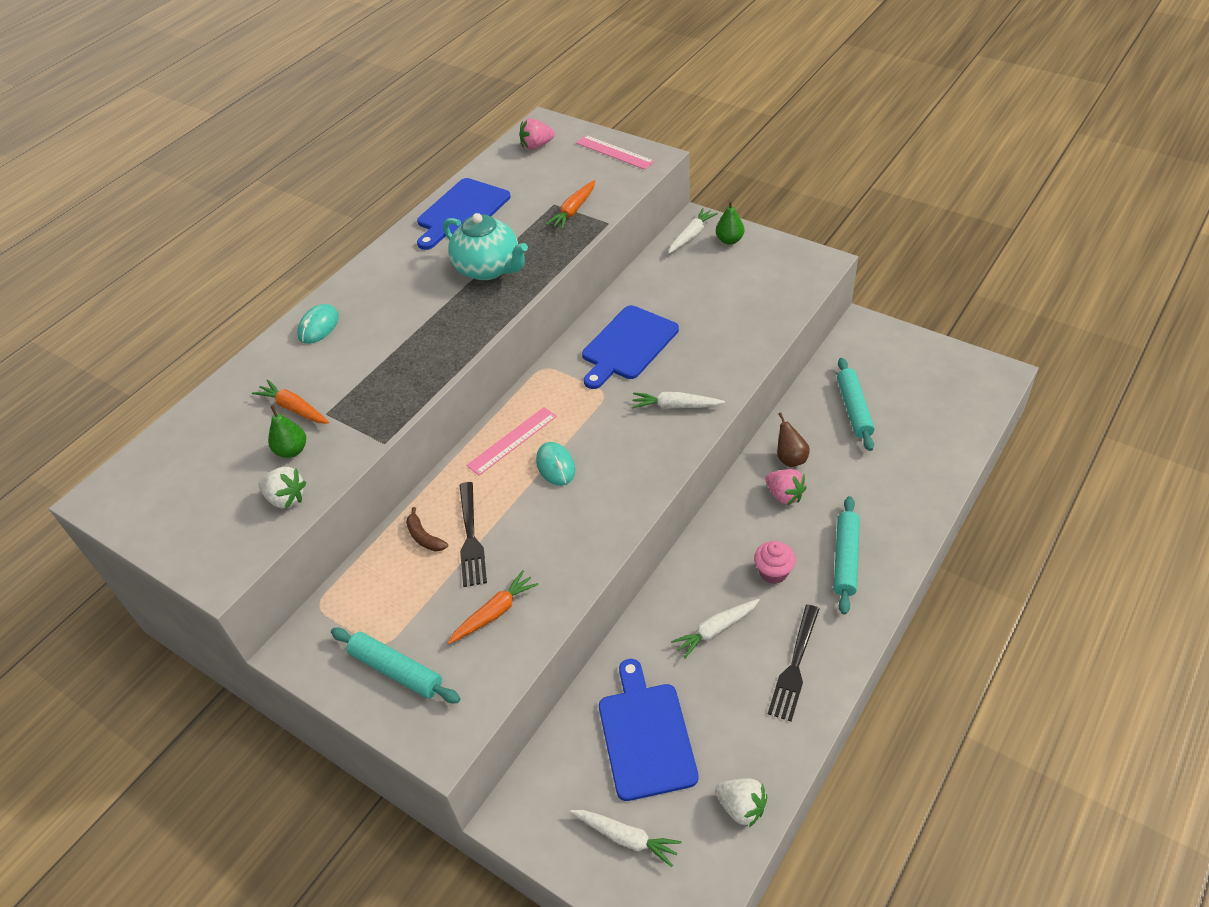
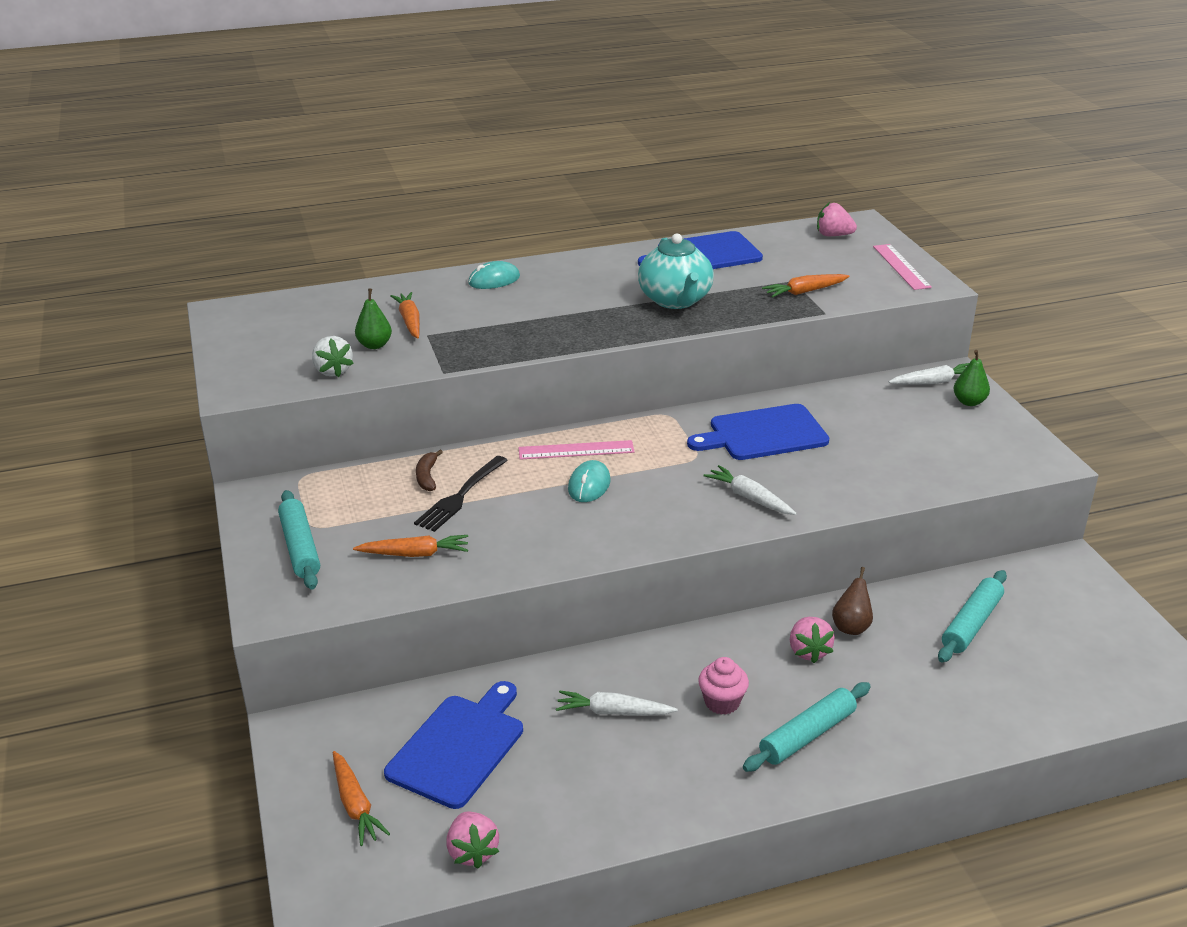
camera: 35 degrees right, 15 degrees down
white carrot [570,810,682,867] -> orange carrot [333,751,390,846]
white strawberry [715,778,767,827] -> pink strawberry [446,811,499,869]
black fork [768,605,819,722] -> none

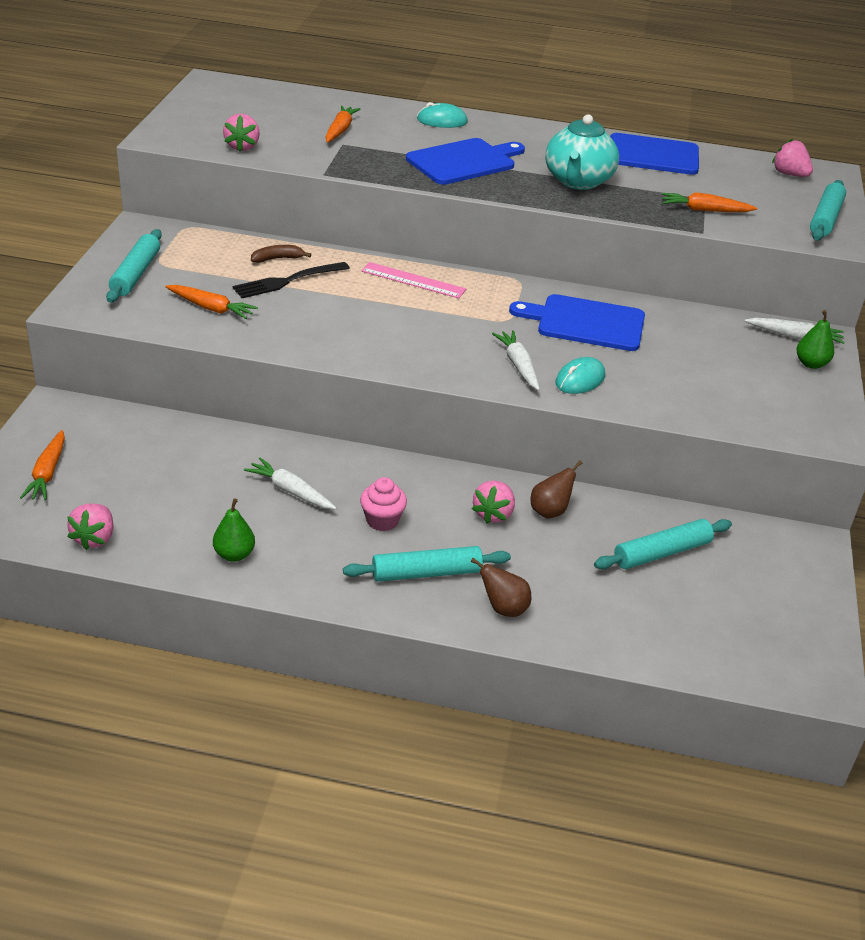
camera: 25 degrees right, 5 degrees up
white strawberry [312,336,354,377] -> pink strawberry [223,114,260,152]
green pear [355,288,392,349] -> green pear moved to [213,498,255,562]
blue cutting board [384,681,523,809] -> blue cutting board moved to [406,138,525,185]
brown banana [416,450,443,491] -> brown banana turned 45 degrees clockwise [251,245,311,263]
turquoise mouse [568,460,610,502] -> turquoise mouse moved to [555,357,605,394]
pink ruler [873,244,932,290] -> turquoise rolling pin [810,180,846,240]
none -> brown pear [471,558,531,617]

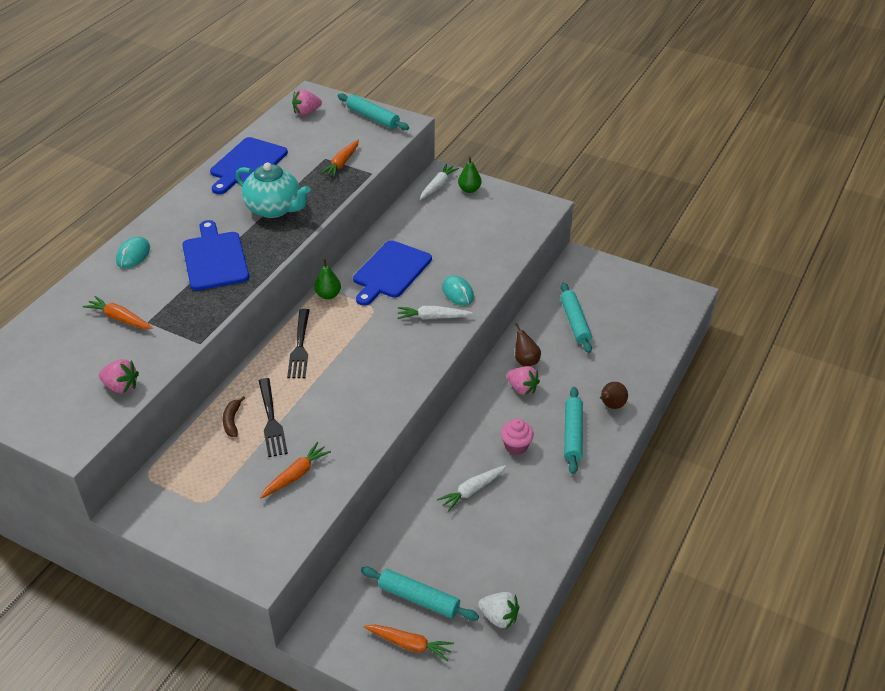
camera: 70 degrees left, 5 degrees up
pink strawberry [67,504,113,550] -> white strawberry [478,592,519,629]
turquoise rolling pin [106,229,162,303] -> turquoise rolling pin moved to [361,567,479,621]
green pear [213,498,255,562] -> green pear moved to [314,259,341,299]
pink ruler [361,262,466,298] -> black fork [287,309,310,378]

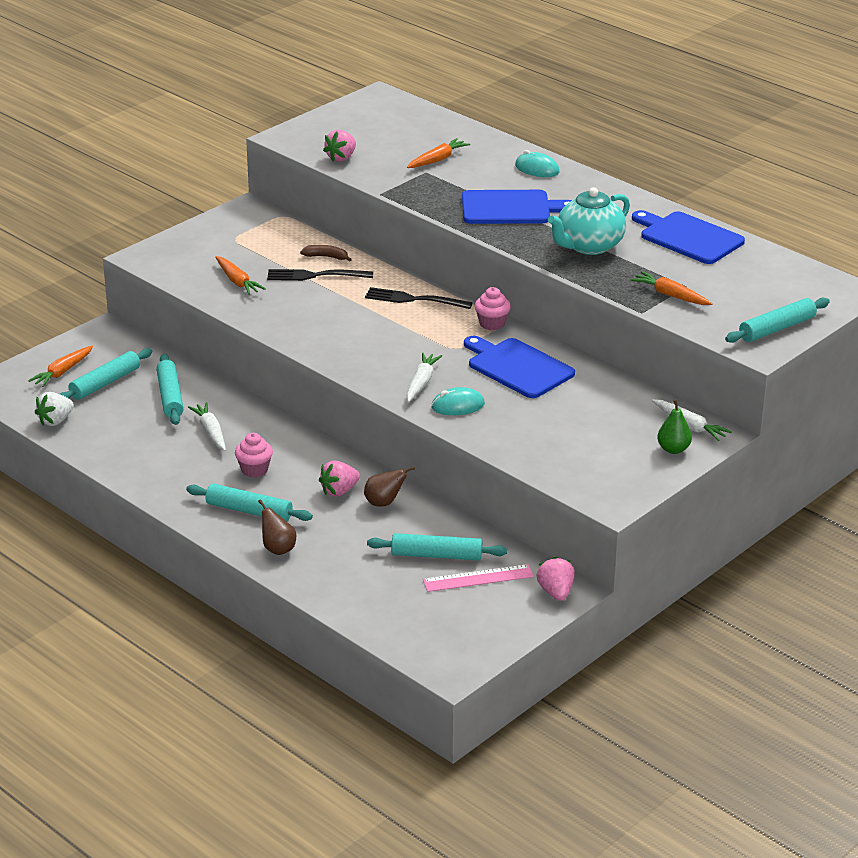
camera: 105 degrees right, 10 degrees down
pink strawberry [292,89,322,115] -> pink strawberry moved to [537,556,575,601]
green pear [314,259,341,299] -> pink cupcake [475,287,511,330]
none -> turquoise rolling pin [156,354,184,425]
none -> pink ruler [423,564,534,592]

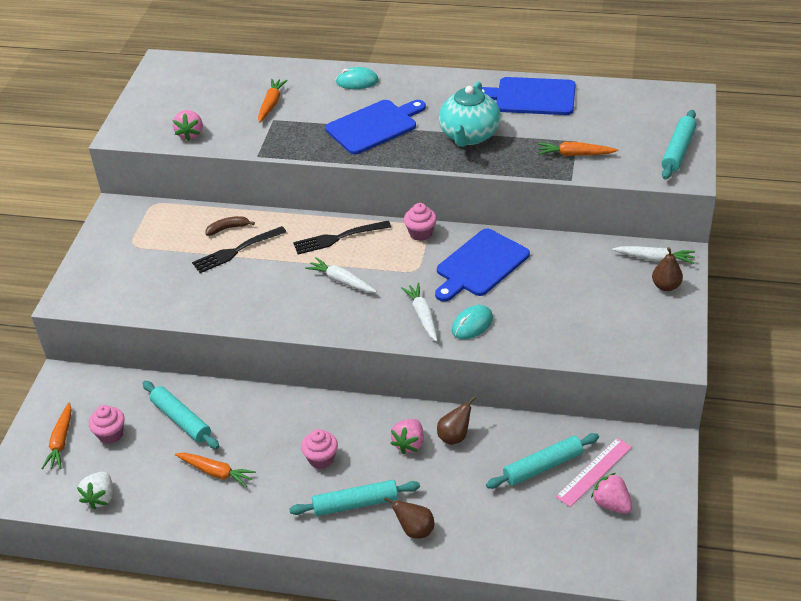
camera: 30 degrees left, 10 degrees up
turquoise rolling pin [60,348,153,400] -> pink cupcake [89,405,125,444]
white carrot [188,402,226,451] -> white carrot moved to [305,257,377,292]
orange carrot [215,256,266,295] -> orange carrot moved to [175,453,256,487]
blue cutting board [464,336,575,398] -> blue cutting board turned 60 degrees counterclockwise [435,228,530,302]
pink strawberry [537,556,575,601] -> pink strawberry moved to [591,473,632,514]
green pear [657,399,692,454] -> brown pear [652,247,683,291]

